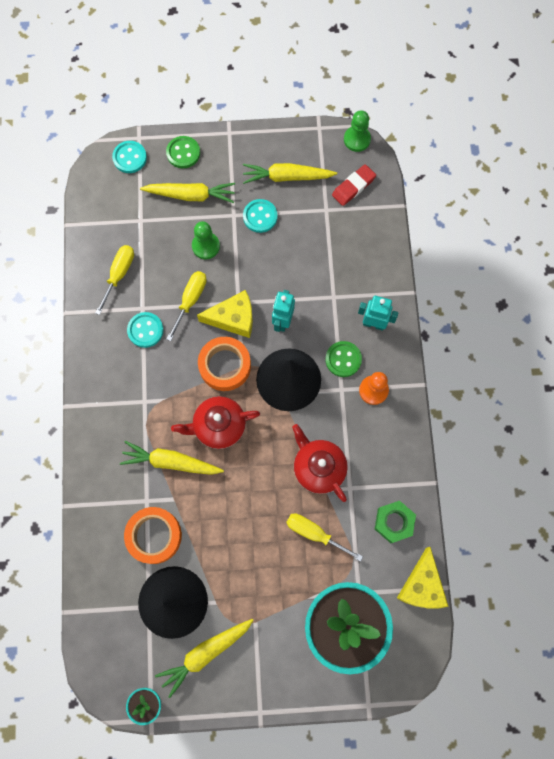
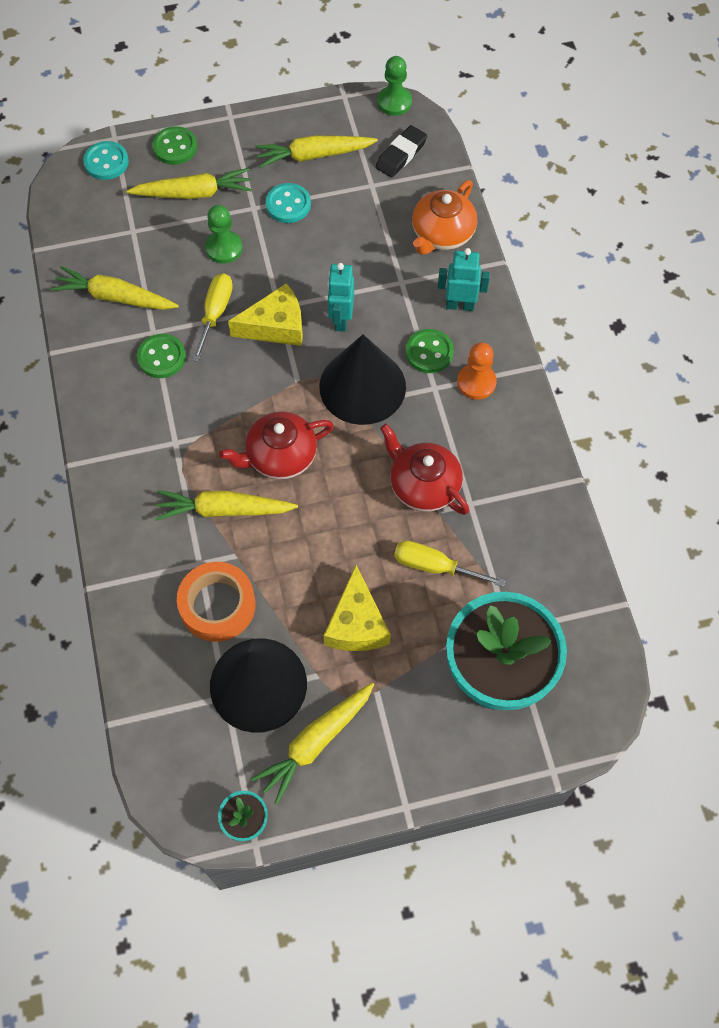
camera: 10 degrees left, 10 degrees down
yellow screwdriver [95,245,134,315] -> yellow carrot [50,266,179,310]
turquoise button [127,312,164,348] -> green button [137,334,186,378]
orange tape [198,337,251,391] -> none
red eraser [332,164,376,206] -> black eraser [376,125,427,178]
green nut [375,501,416,543] -> none
yellow cheese [397,547,449,609] -> yellow cheese moved to [324,565,391,651]
none -> orange teapot [412,180,477,255]

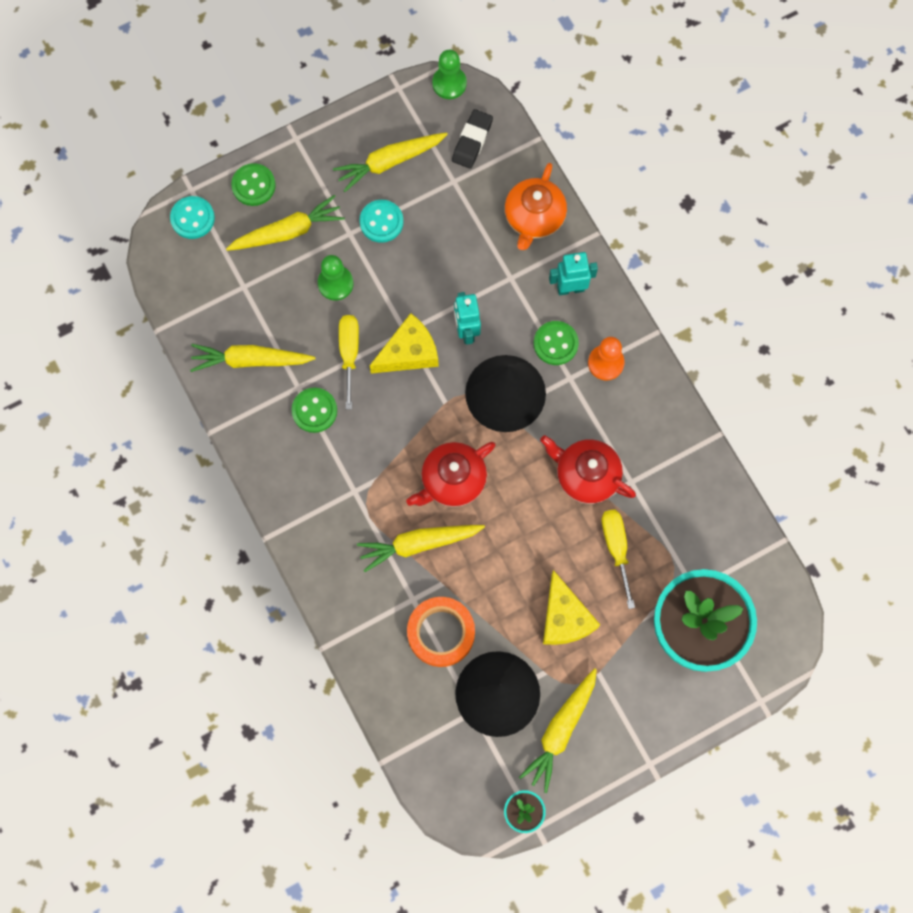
camera: 15 degrees left, 10 degrees up
yellow screwdriver [394,540,506,587] -> yellow screwdriver turned 75 degrees clockwise [602,510,635,609]

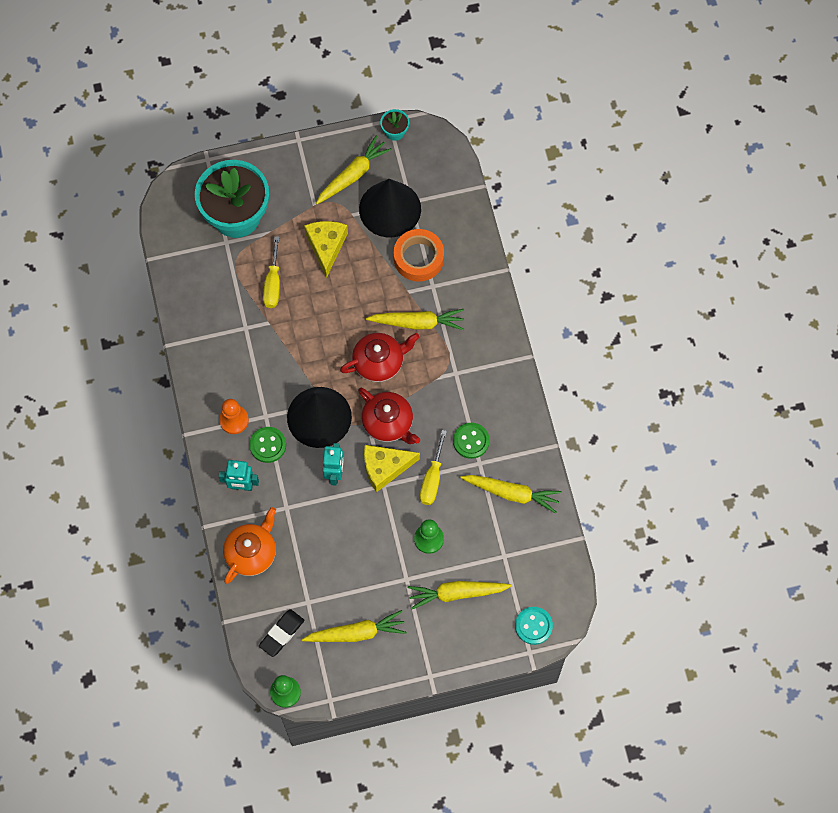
camera: 165 degrees left, 5 degrees down
green button [231,163,276,206] -> none
turquoise button [359,200,404,243] -> none
red teapot [540,435,636,504] -> red teapot moved to [358,388,420,444]

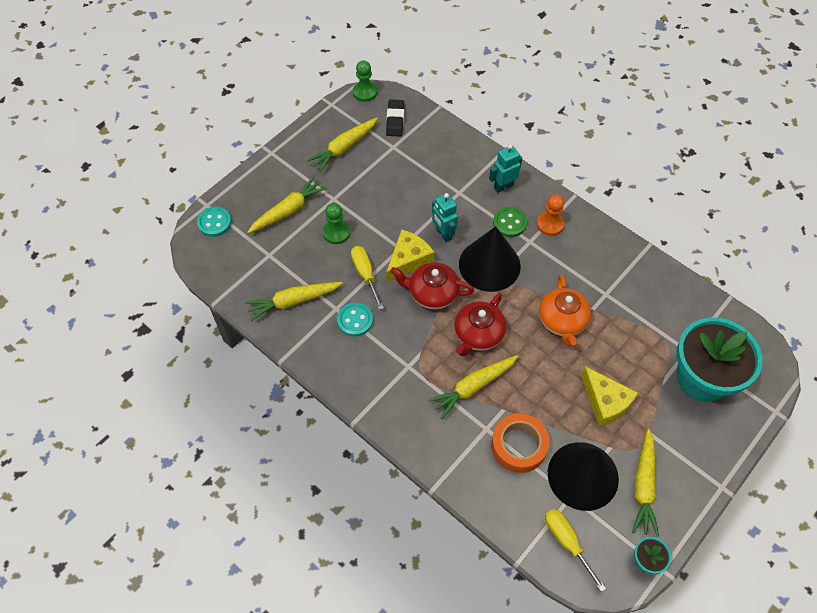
camera: 145 degrees right, 10 degrees down
orange teapot [223,507,276,584] -> orange teapot moved to [539,275,591,346]
yellow screwdriver [263,236,280,308] -> yellow screwdriver moved to [545,509,606,592]
green button [453,423,490,459] -> turquoise button [337,303,373,337]

